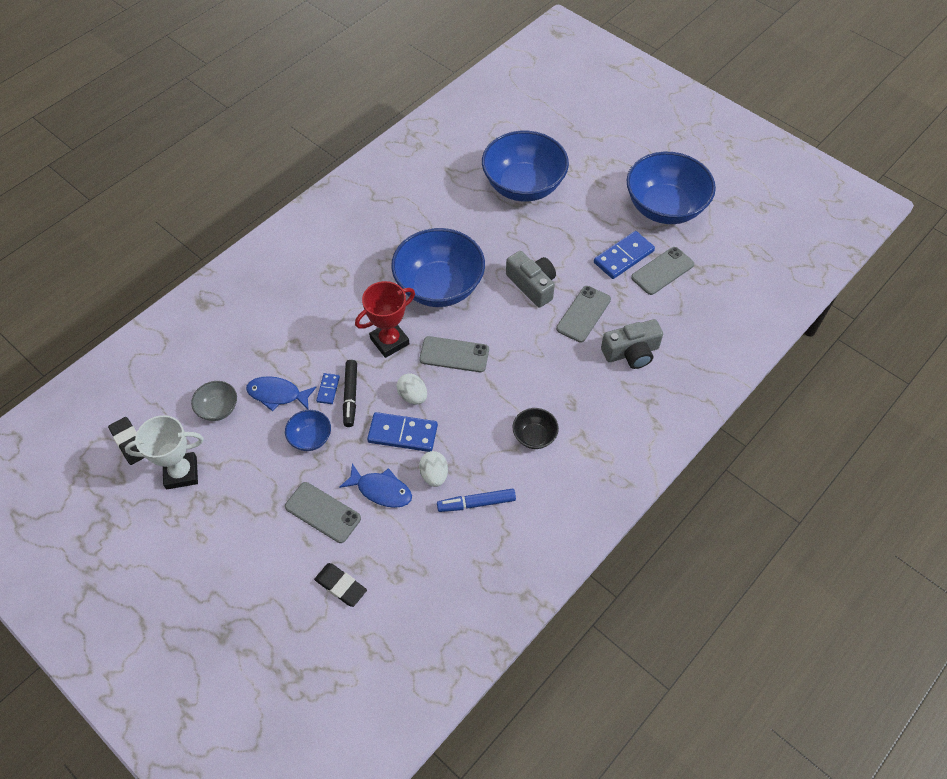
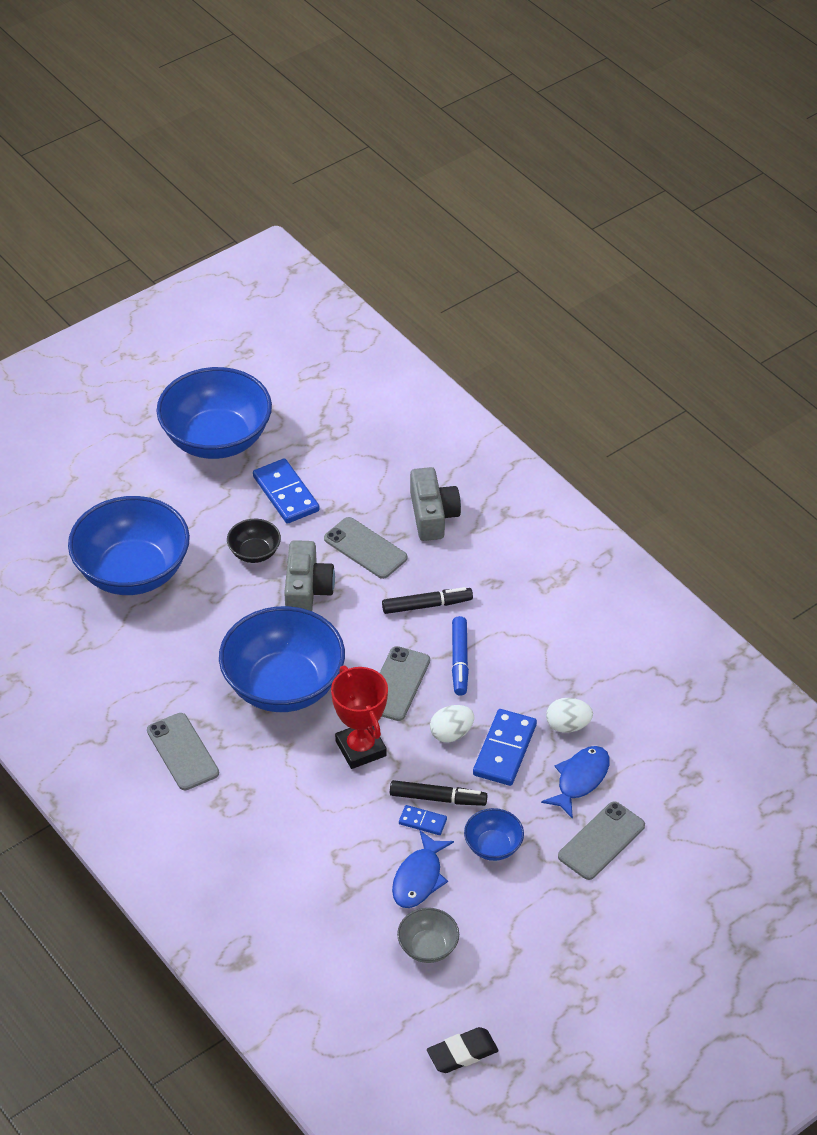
camera: 80 degrees left, 10 degrees down
white trophy [125,415,204,489] -> none
black eraser [314,563,367,607] -> none
blue marker [437,489,516,512] -> blue marker moved to [452,616,469,696]
grey camera [506,251,556,307] -> grey camera turned 120 degrees clockwise [284,540,335,611]
black bowl [513,408,559,449] -> black bowl moved to [227,519,281,563]
grey phone [631,247,694,295] -> grey phone moved to [147,713,219,790]
none -> black marker [382,587,473,614]

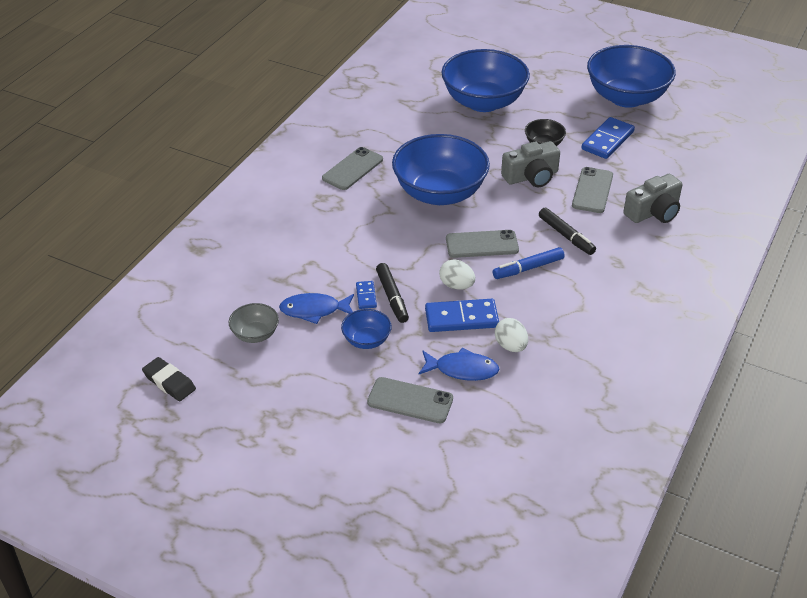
camera: 65 degrees right, 5 degrees down
red trophy [331,666,388,769] -> none

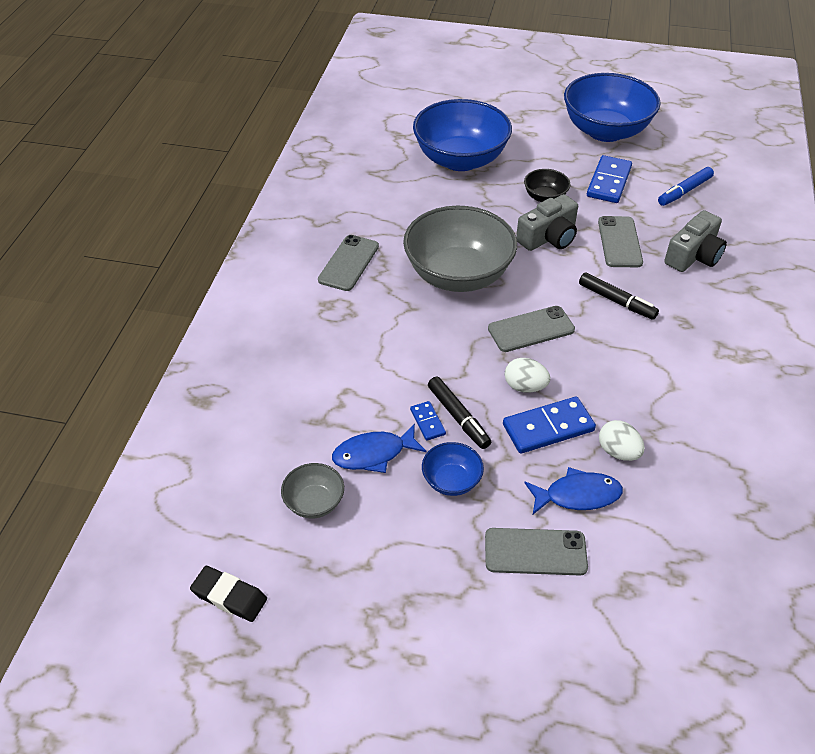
camera: 15 degrees left, 5 degrees up
blue bowl [392,134,490,205] -> grey bowl [403,206,517,292]
blue marker [493,247,565,279] -> blue marker moved to [658,167,714,206]

